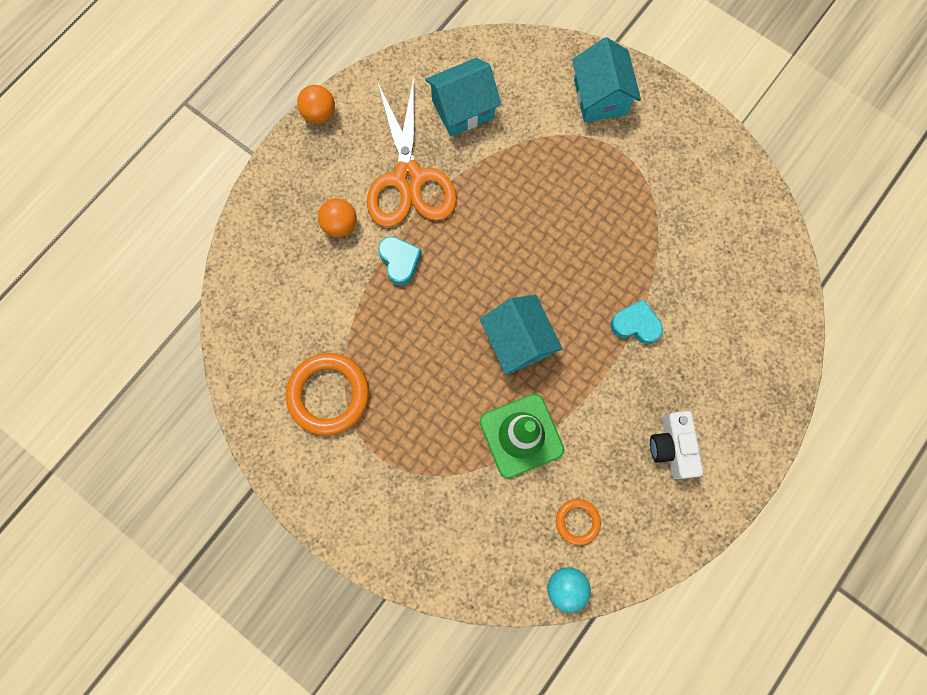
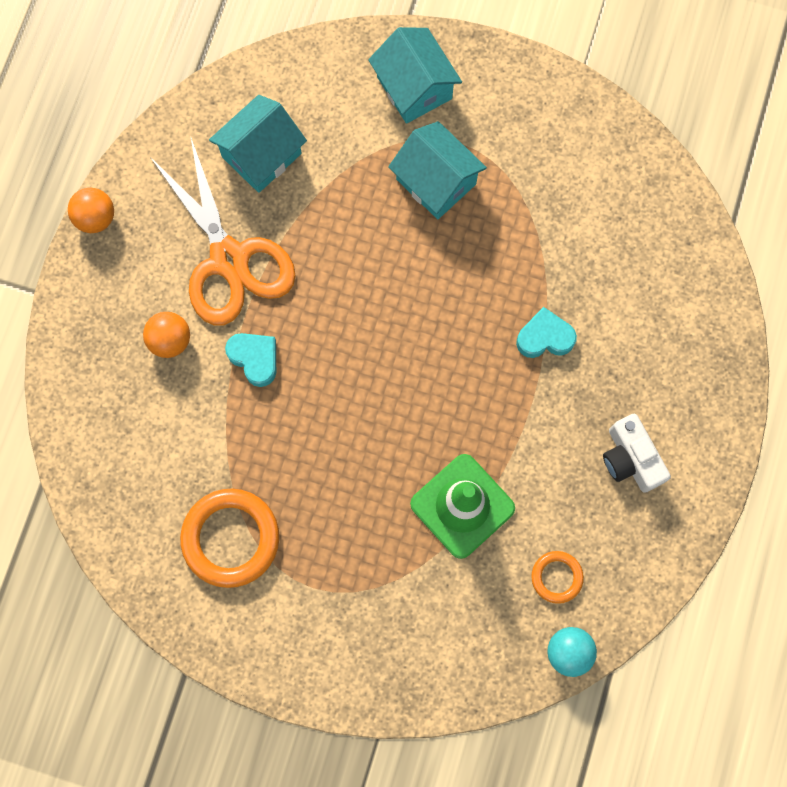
camera: 20 degrees left, 0 degrees up
turquoise house [480,295,562,374] -> turquoise house moved to [388,121,487,219]

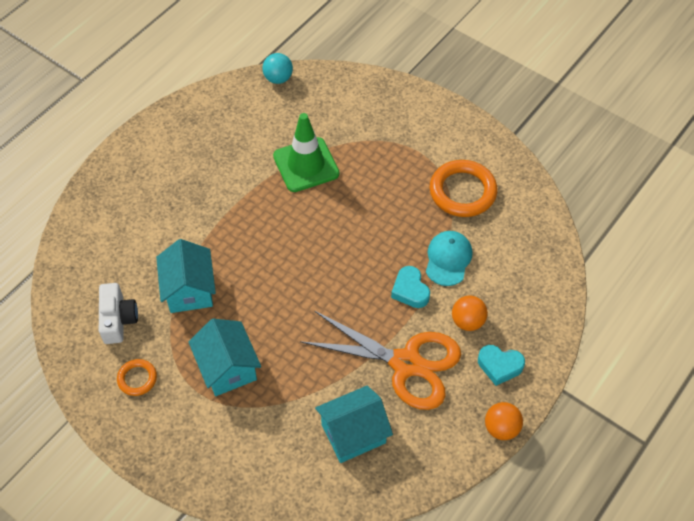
camera: 160 degrees left, 20 degrees down
orange scissors [150,138,296,325] -> orange scissors turned 120 degrees clockwise [300,311,461,410]
turquoise house [368,27,462,124] -> turquoise house moved to [156,239,216,313]
turquoise heart [516,307,577,358] -> turquoise heart moved to [478,345,525,386]
orange ring [531,551,584,604] -> orange ring moved to [117,359,157,396]
white camera [603,414,671,493] -> white camera moved to [99,283,138,344]
none -> turquoise cap [426,231,472,286]

